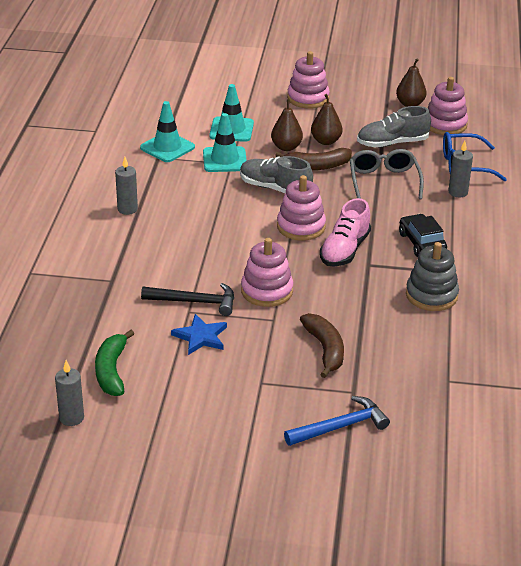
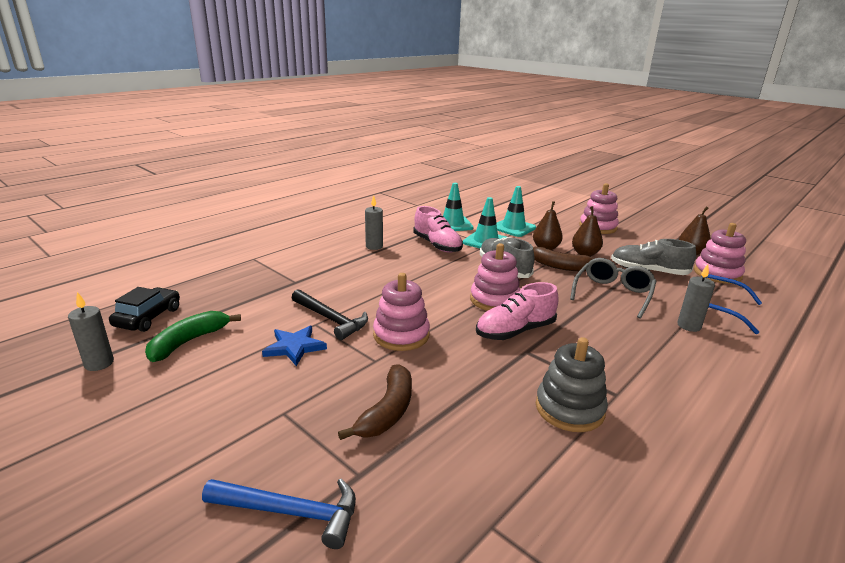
camera: 35 degrees right, 10 degrees down
black car [399,214,447,257] -> black car moved to [109,287,180,332]
none -> pink shoe [413,206,463,253]

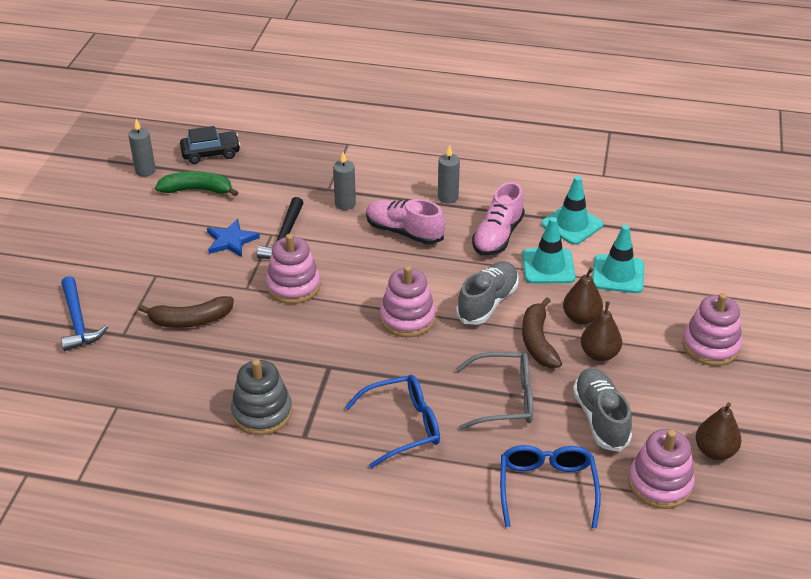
camera: 60 degrees right, 15 degrees up
pink shoe [476,282,559,340] -> pink shoe moved to [366,199,445,245]
grey candle [677,264,715,332] -> grey candle moved to [333,152,356,210]
none -> blue glasses [345,375,440,468]

